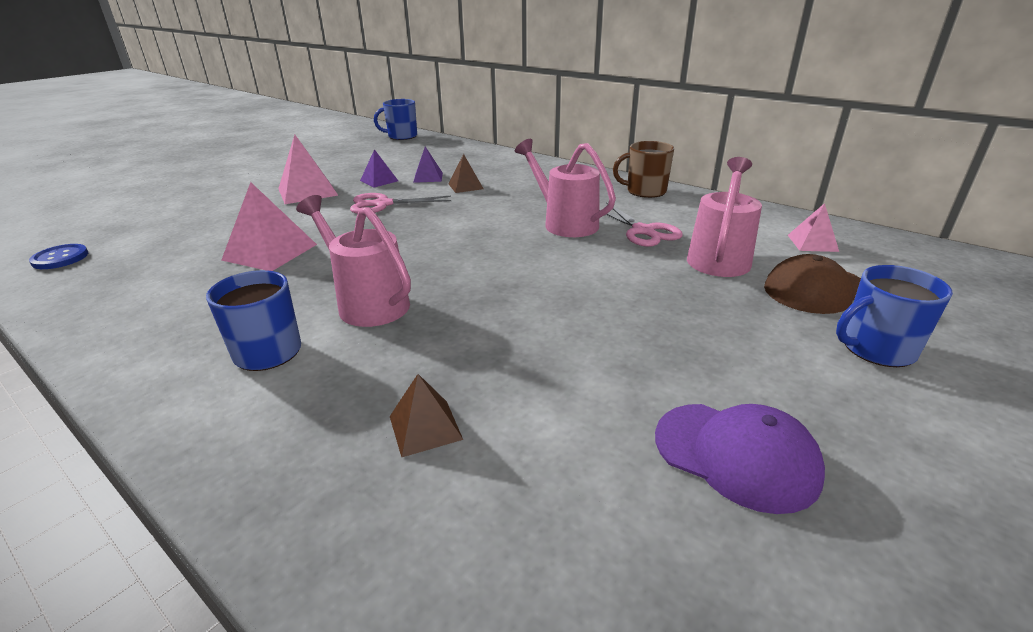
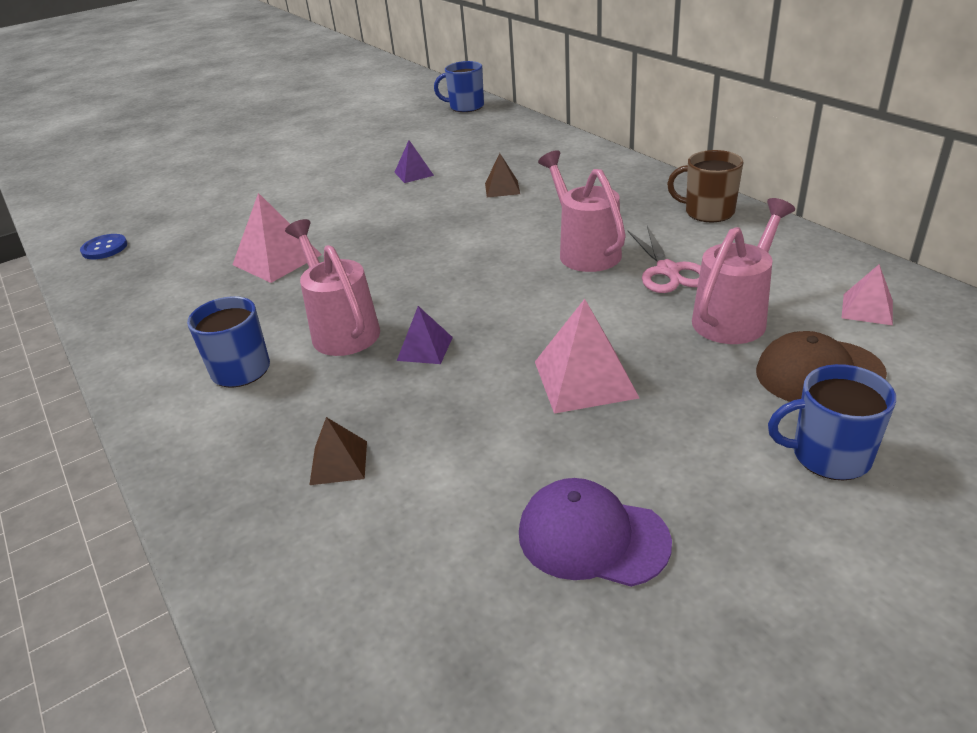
camera: 20 degrees right, 5 degrees up
pink pyramid [278,135,338,204] -> pink pyramid moved to [535,299,639,414]
pink scissors [350,193,451,214] -> none
purple pyramid [413,147,443,183] -> purple pyramid moved to [397,306,453,364]
purple cap [655,404,825,514] -> purple cap turned 150 degrees clockwise [519,478,672,587]

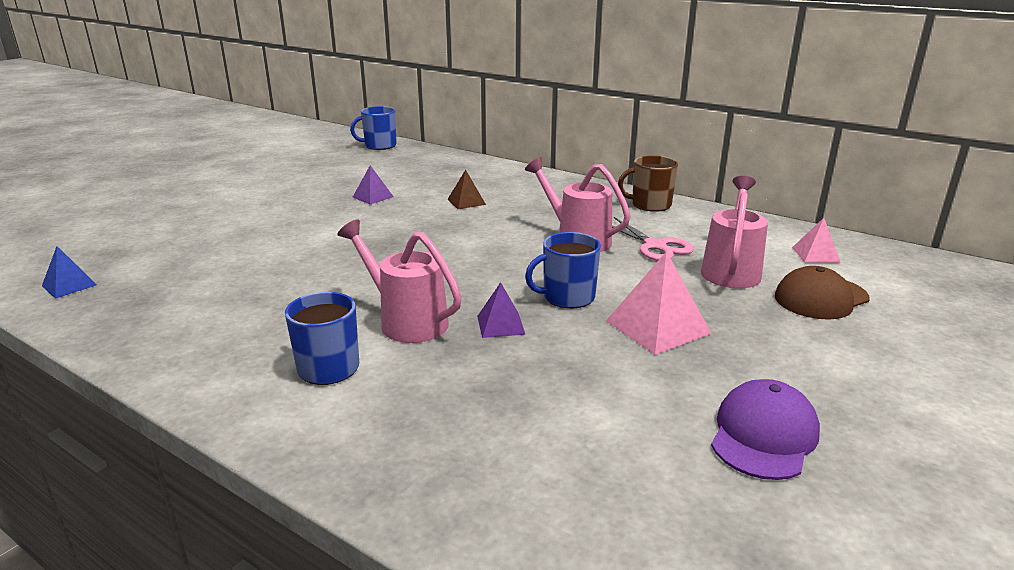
camera: 25 degrees left, 10 degrees down
blue button [80,234,127,259] -> blue pyramid [42,246,97,299]
pink pyramid [232,193,322,283] -> none
brown pyramid [310,417,367,485] -> none
purple cap [519,478,672,587] -> purple cap turned 120 degrees clockwise [711,379,820,480]
blue mug [768,364,896,480] -> blue mug moved to [525,232,601,308]

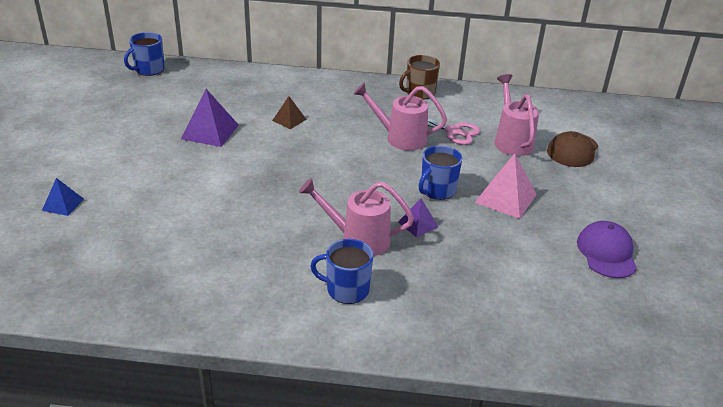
camera: 30 degrees left, 10 degrees up
blue pyramid [42,246,97,299] -> blue pyramid moved to [42,178,84,216]
purple pyramid [353,165,394,204] -> purple pyramid [181,89,239,147], size x1.72
pink pyramid [792,218,841,263] -> none

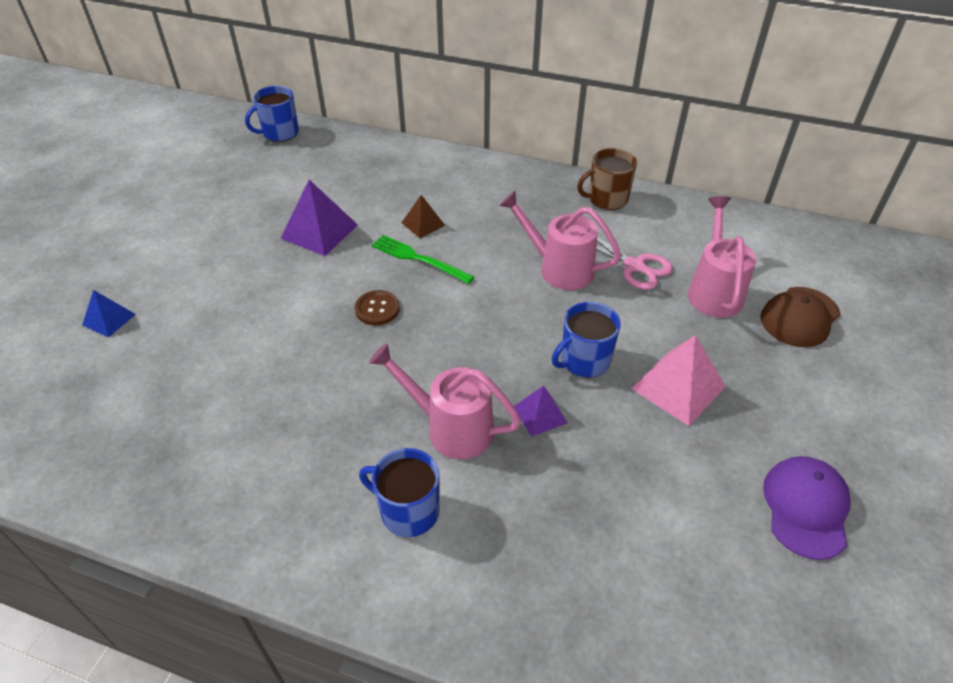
camera: 15 degrees right, 10 degrees up
none -> brown button [355,290,400,325]
none -> green fork [371,235,475,284]

